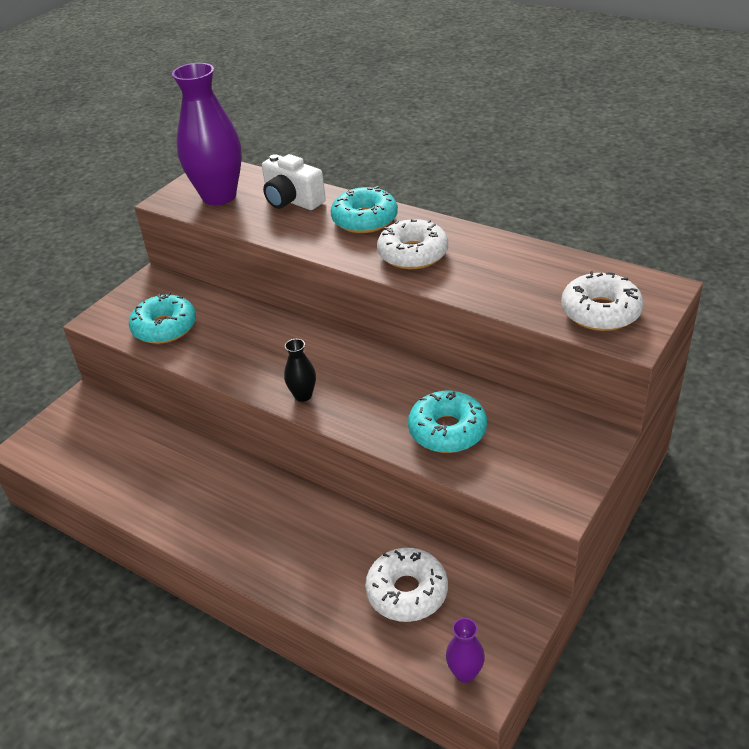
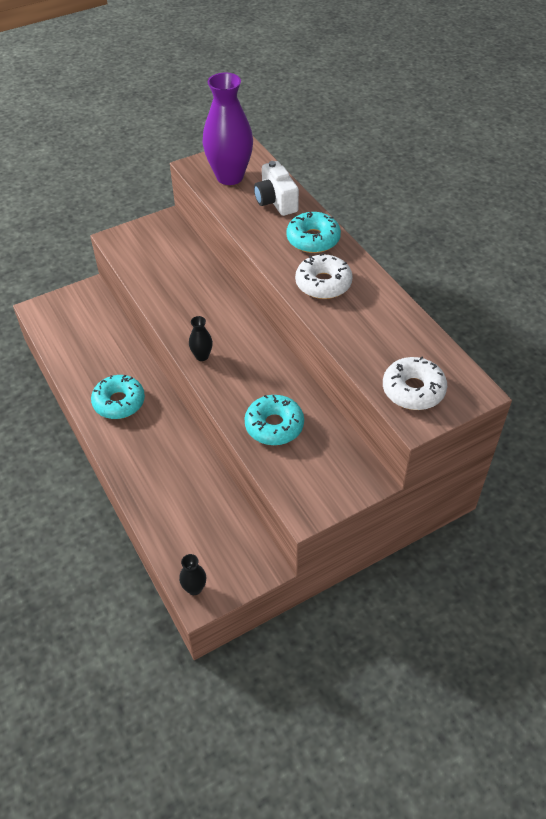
camera: 25 degrees right, 10 degrees up
turquoise donut [129,293,196,344] -> turquoise donut moved to [91,375,145,419]
white donut [365,548,448,622] -> none
purple vase [446,618,485,683] -> black vase [179,554,206,595]

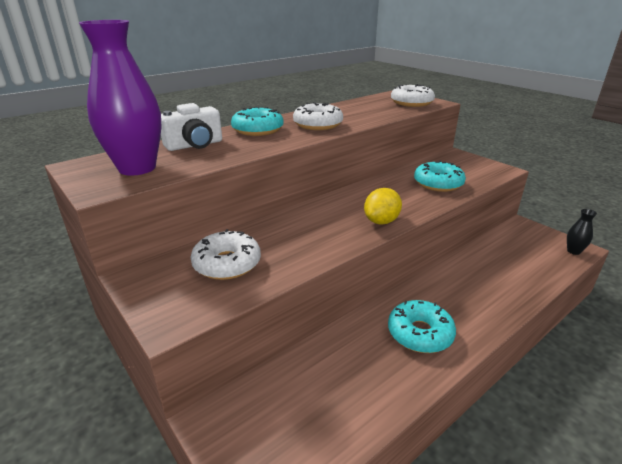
camera: 100 degrees left, 20 degrees down
black vase [189,316,213,361] -> yellow lemon [364,188,402,225]
none -> white donut [190,229,261,280]

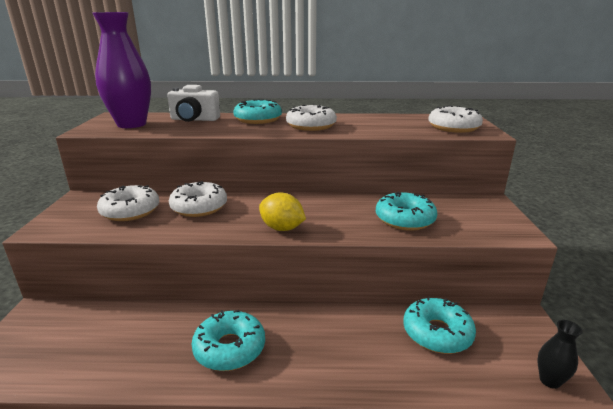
camera: 40 degrees right, 5 degrees down
yellow lemon [364,188,402,225] -> yellow lemon turned 45 degrees clockwise [259,193,306,231]
none -> white donut [169,181,227,217]
none -> turquoise donut [403,297,476,354]

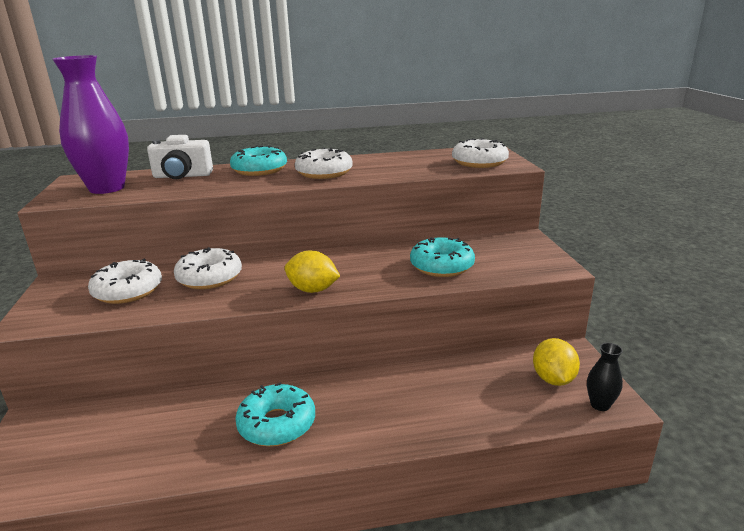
camera: 10 degrees left, 0 degrees up
turquoise donut [403,297,476,354] -> none
none -> yellow lemon [533,338,580,386]

